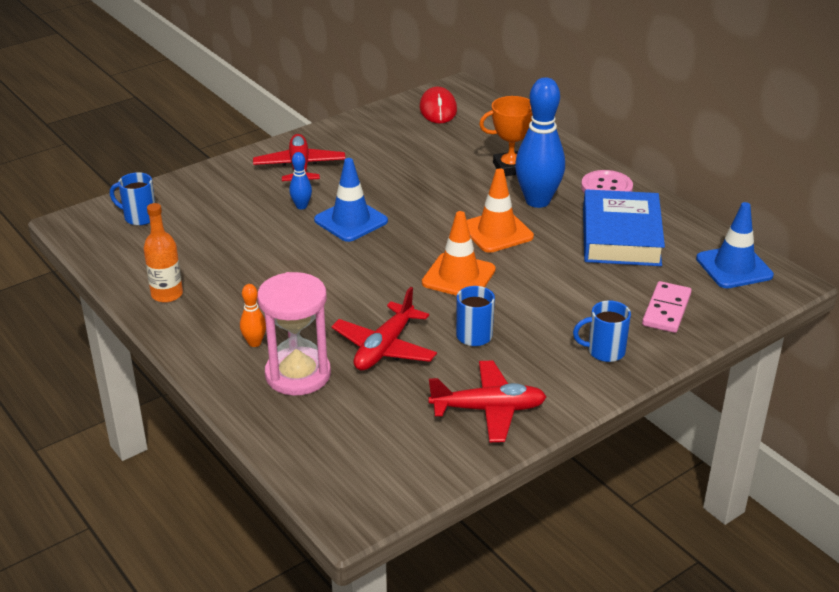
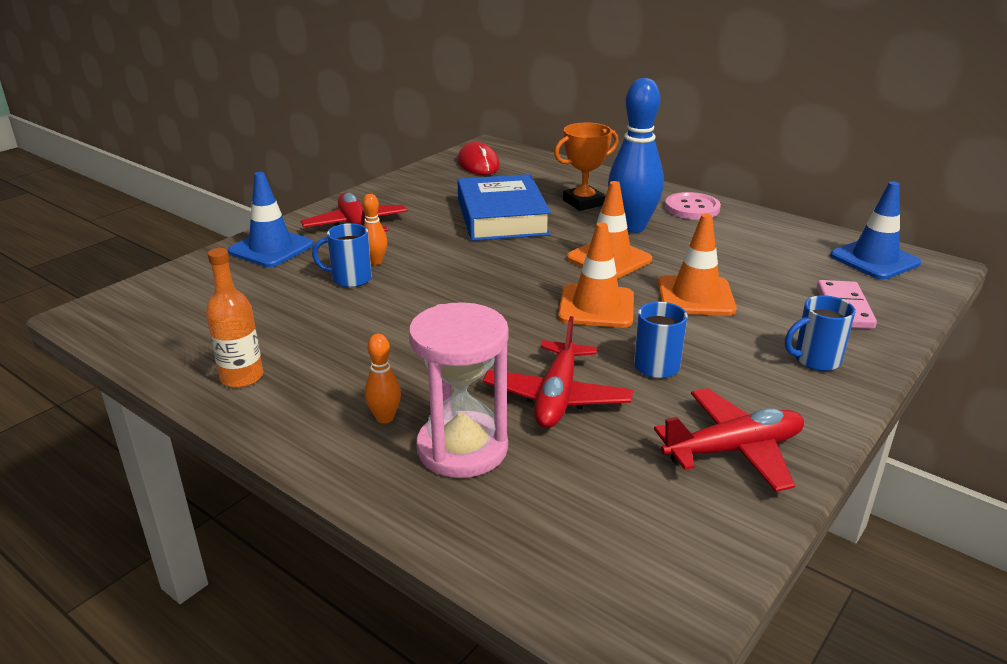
camera: 15 degrees left, 5 degrees down
blue mug [110,172,155,226] -> blue mug moved to [312,223,372,288]
blue bowling pin [289,152,312,209] -> orange bowling pin [362,194,387,265]
blue traffic cone [314,158,388,242] -> blue traffic cone moved to [228,172,314,267]
blue book [583,189,665,266] -> blue book moved to [458,174,551,241]
none -> orange traffic cone [658,213,737,316]

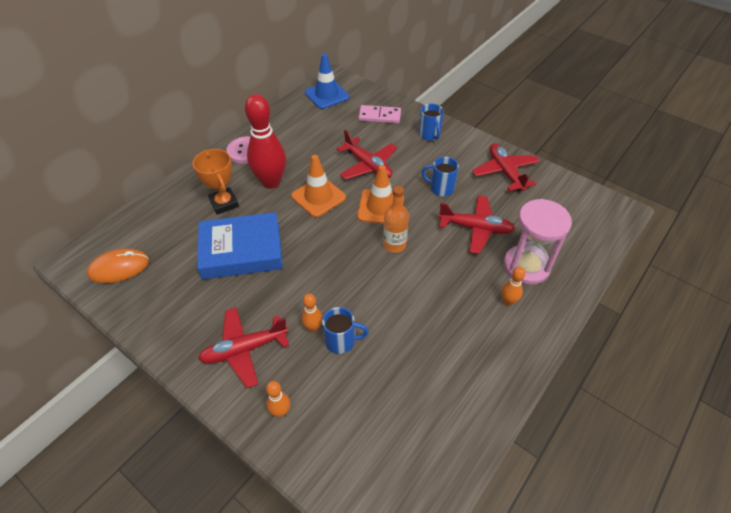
camera: 90 degrees left, 20 degrees up
orange bottle [206,248,263,388] -> orange bottle moved to [383,186,409,253]
blue traffic cone [228,172,314,267] -> orange bowling pin [266,381,290,417]
blue mug [312,223,372,288] -> blue mug turned 90 degrees counterclockwise [322,307,369,354]
red mouse [458,142,500,175] -> orange mouse [87,249,149,283]
blue bowling pin [608,78,664,233] -> red bowling pin [245,94,286,189]
orange traffic cone [658,213,737,316] -> red plane [337,130,397,180]

